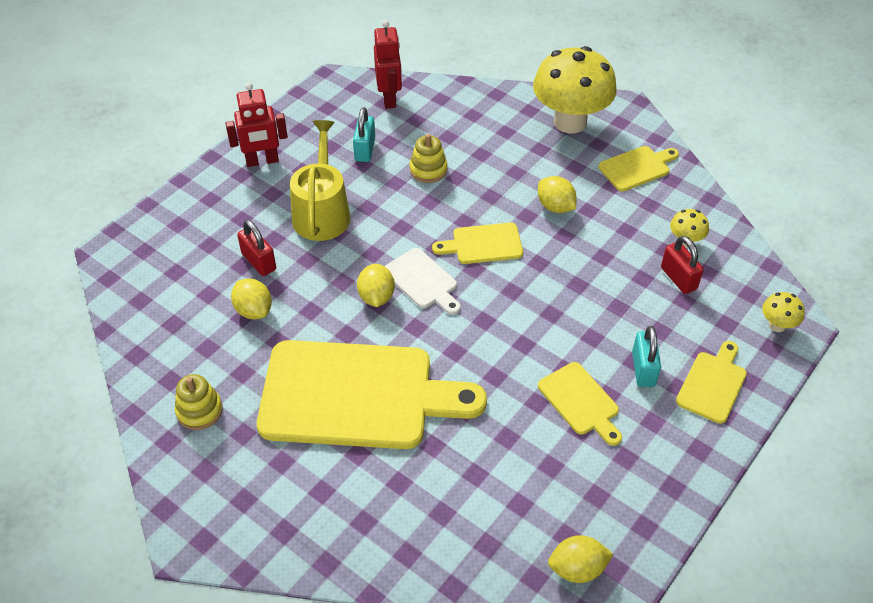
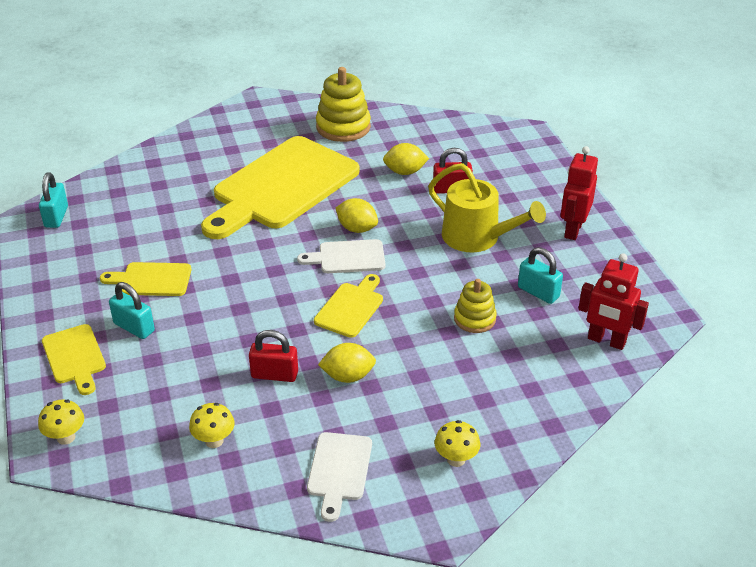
camera: 125 degrees right, 10 degrees down
yellow stacking toy [175,374,223,430] -> yellow stacking toy [316,67,371,142], size x1.62
yellow mushroom [533,46,617,133] -> yellow mushroom [435,420,480,467], size x0.42
yellow lemon [548,535,614,583] -> turquoise padlock [39,173,68,228]
yellow cutting board [598,146,679,192] -> white cutting board [307,432,372,522]
red padlock [661,236,704,294] -> red padlock moved to [249,330,298,382]

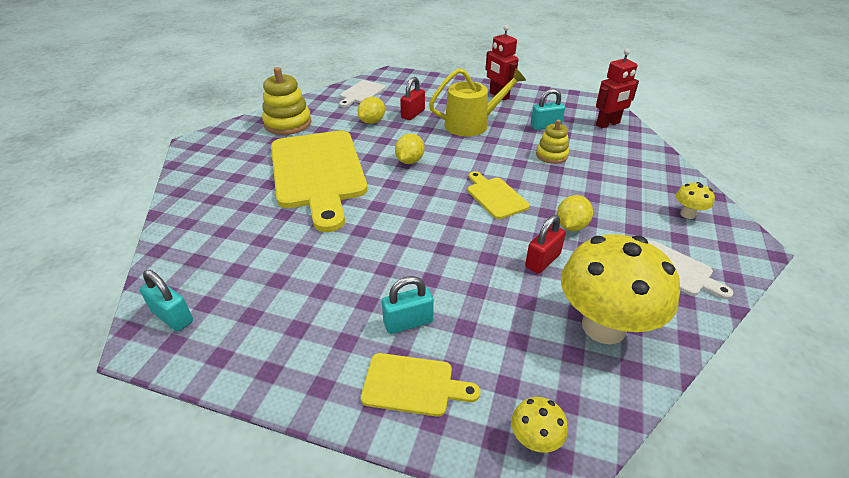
camera: 55 degrees left, 0 degrees up
yellow cutting board [100,262,191,296] -> none
yellow mushroom [189,403,235,448] -> yellow mushroom [561,234,680,344], size x2.37
white cutting board [297,239,385,273] -> white cutting board moved to [339,80,386,107]
yellow lemon [336,198,378,233] -> yellow lemon turned 45 degrees counterclockwise [395,134,424,164]

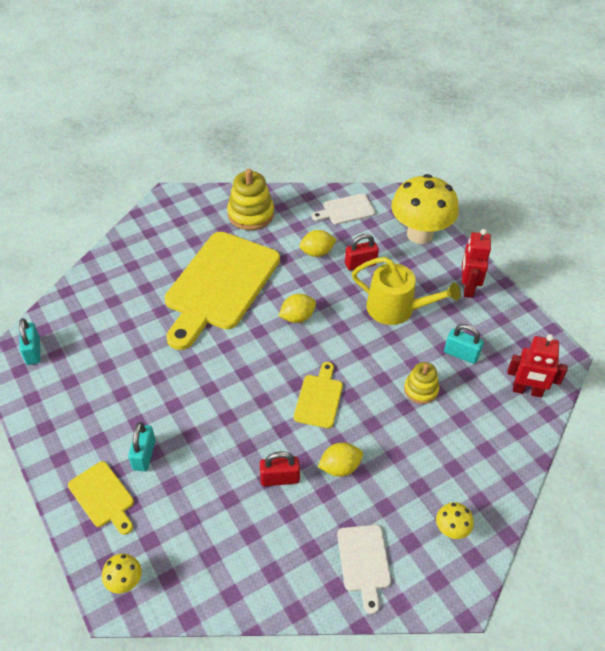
camera: 40 degrees right, 10 degrees up
turquoise padlock [382,276,434,334] -> turquoise padlock turned 75 degrees clockwise [128,422,155,471]
yellow mushroom [561,234,680,344] -> yellow mushroom moved to [391,174,459,244]

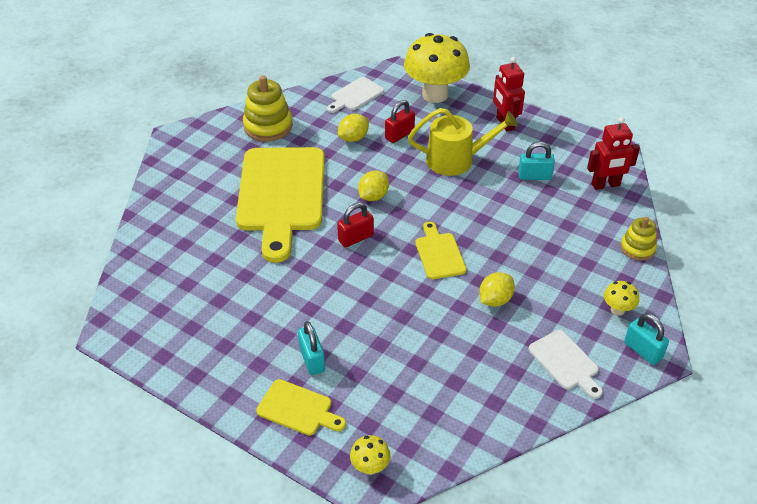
camera: 25 degrees left, 5 degrees down
turquoise padlock [19,318,40,365] -> turquoise padlock moved to [624,313,669,365]
red padlock [260,451,300,486] -> red padlock moved to [337,203,374,248]
yellow stacking toy [404,362,439,404] -> yellow stacking toy moved to [620,217,657,261]

